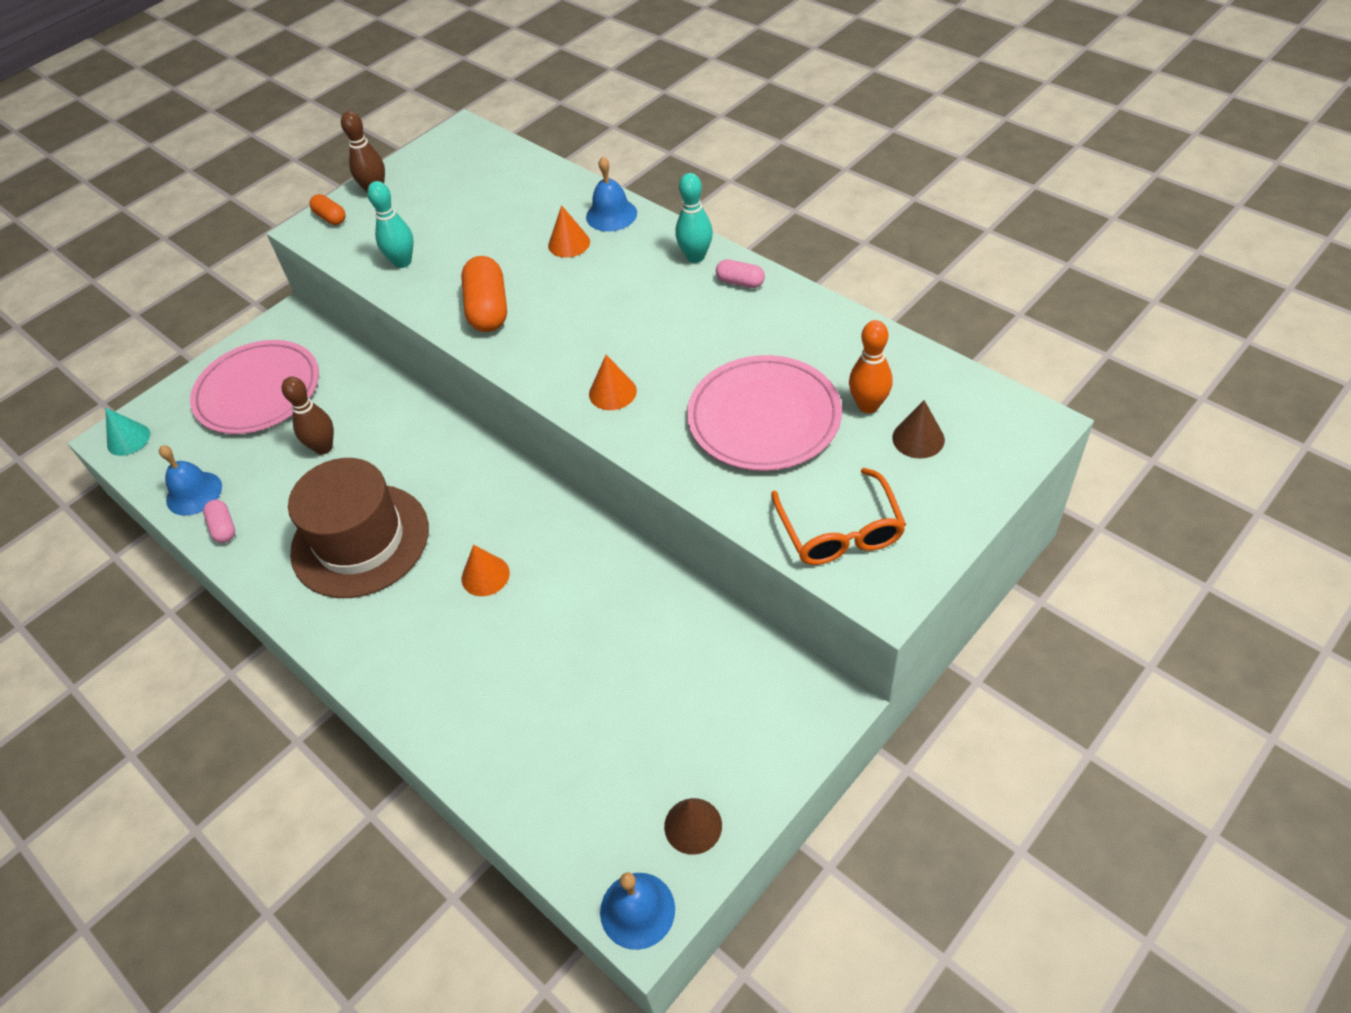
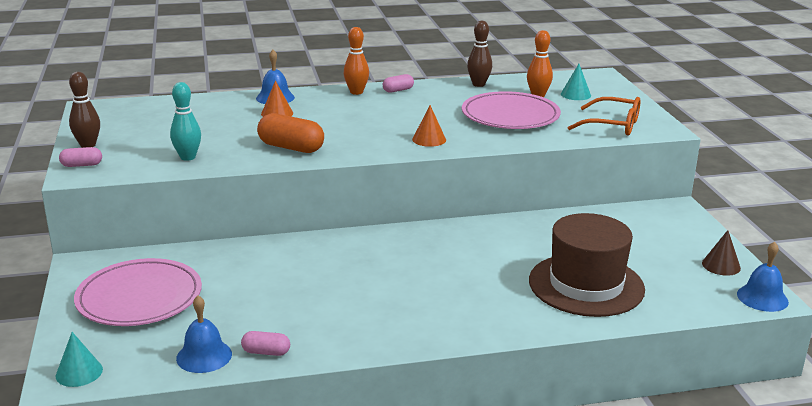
camera: 60 degrees left, 25 degrees down
brown bowling pin [282,376,334,455] -> brown bowling pin moved to [467,21,492,87]
brown hat [288,458,429,598] -> brown hat moved to [529,213,645,317]
orange capsule [310,194,346,225] -> pink capsule [59,147,102,167]
orange cone [462,545,510,596] -> none
turquoise bowling pin [675,173,713,263] -> orange bowling pin [344,27,369,95]
brown cone [892,400,945,458] -> turquoise cone [561,64,591,100]

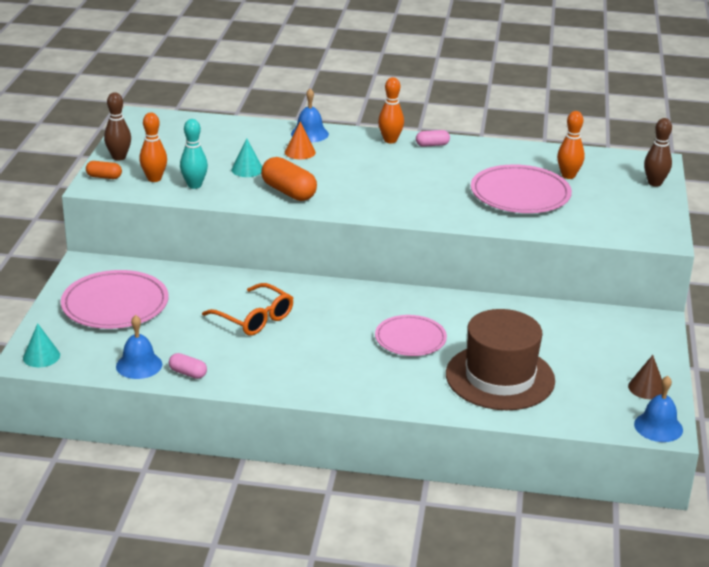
camera: 20 degrees right, 5 degrees up
pink capsule [59,147,102,167] -> orange capsule [86,161,122,179]
orange cone [412,105,446,147] -> none
brown bowling pin [467,21,492,87] -> brown bowling pin moved to [644,118,672,187]
turquoise cone [561,64,591,100] -> turquoise cone moved to [231,139,262,177]
orange glasses [568,97,641,136] -> orange glasses moved to [202,283,293,336]
none -> orange bowling pin [139,113,167,182]
none -> pink plate [375,315,447,356]

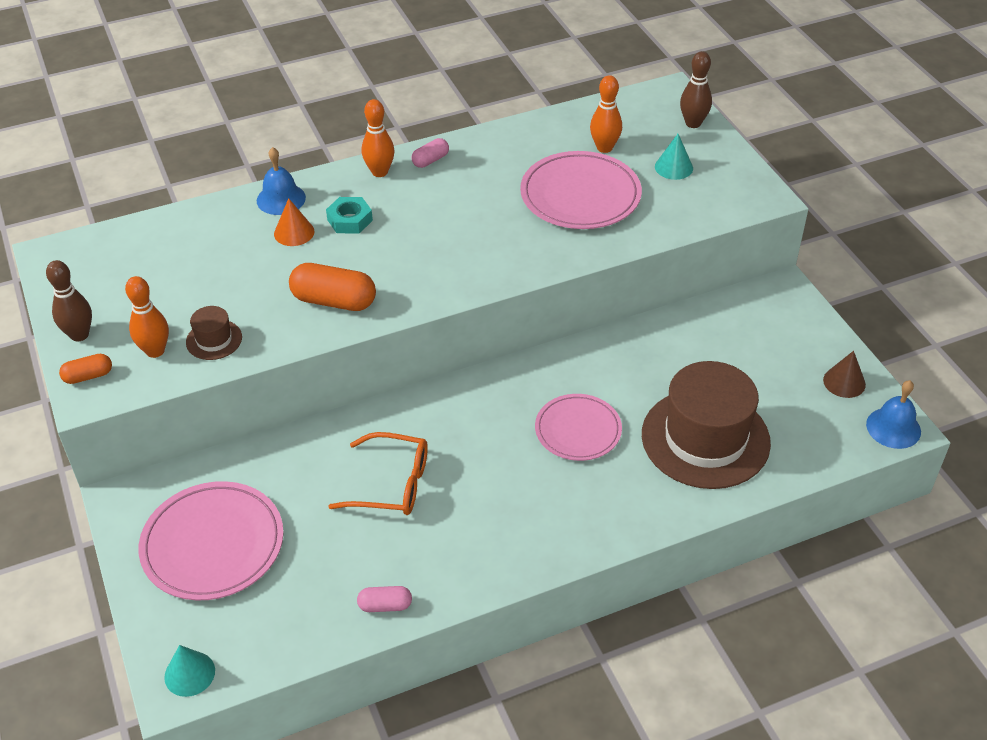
camera: 30 degrees left, 15 degrees up
blue bell [116,315,162,379] -> none
turquoise bowling pin [180,119,208,189] -> brown hat [186,306,242,360]
turquoise cone [231,139,262,177] -> turquoise cone moved to [655,134,693,180]
none -> turquoise nut [326,197,373,234]

